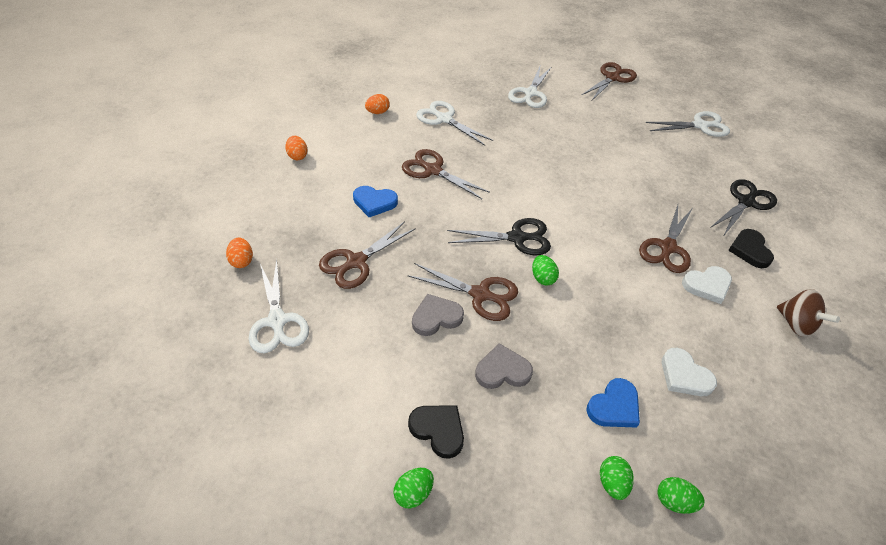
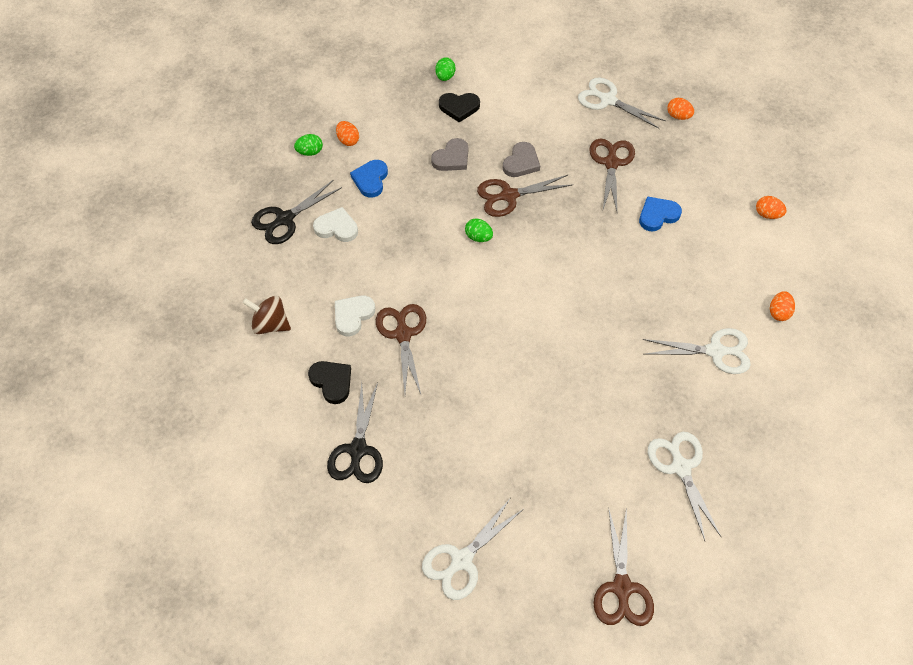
camera: 145 degrees right, 10 degrees up
brown scissors [402,149,490,199] -> none
black scissors [447,218,551,256] -> black scissors moved to [251,180,342,244]
green egg [600,456,634,500] -> orange egg [336,121,359,146]

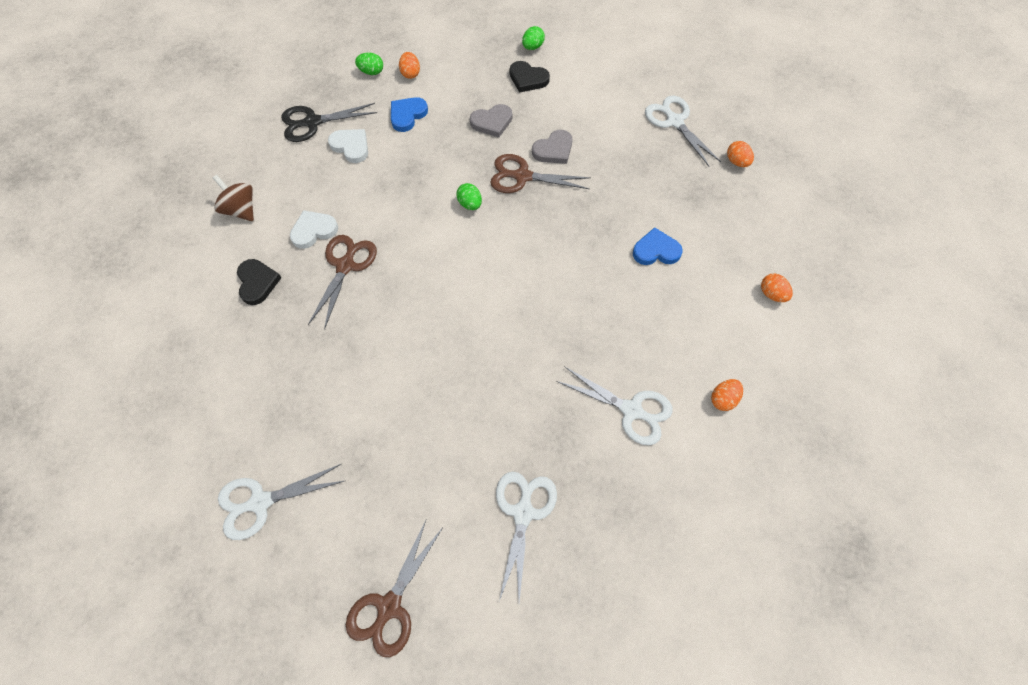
camera: 25 degrees right, 5 degrees up
black scissors [327,382,383,483] -> none
brown scissors [589,139,635,211] -> none

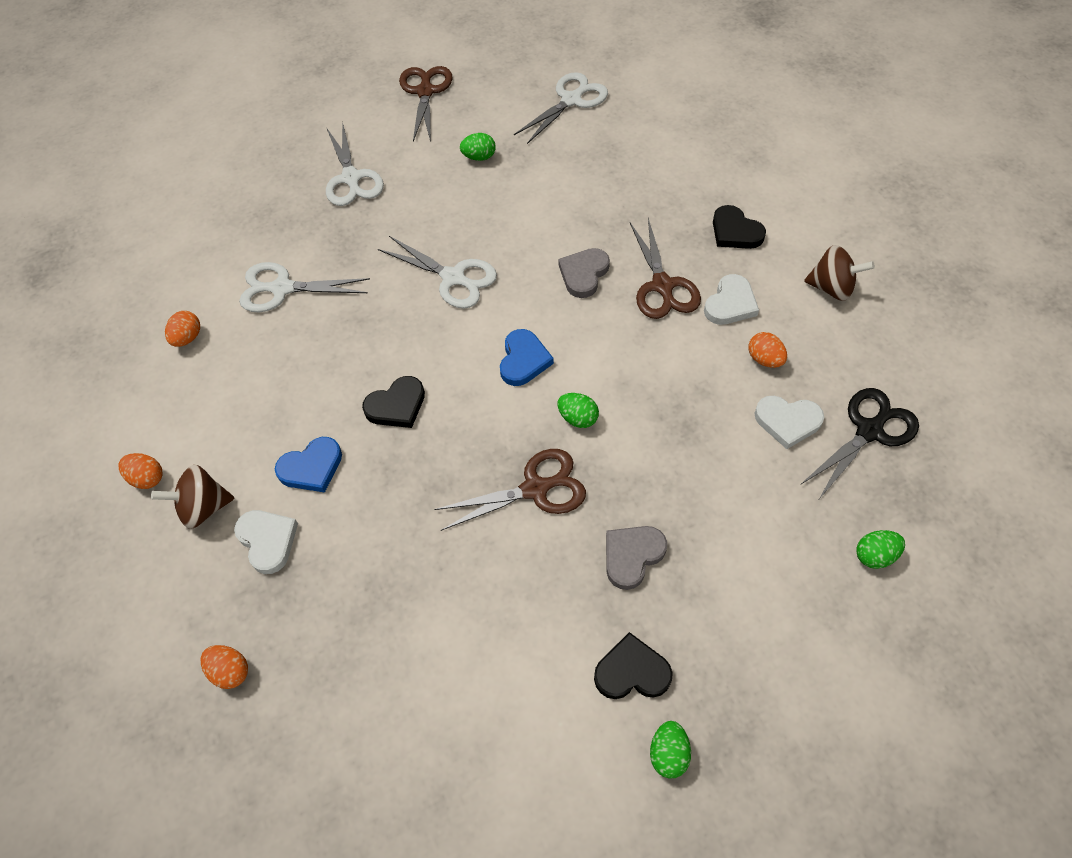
camera: 155 degrees right, 5 degrees down
blue heart [391,97,428,132] -> blue heart moved to [500,329,554,386]
orange egg [399,52,420,79] -> orange egg moved to [749,332,787,368]
grey heart [532,130,572,164] -> grey heart moved to [558,248,610,298]
white scissors [645,96,721,166] -> white scissors moved to [378,236,497,308]
none -> brown spinning top [151,465,234,529]
none -> white heart [234,510,298,574]
none -> black heart [362,376,425,428]
none -> green egg [460,133,495,161]

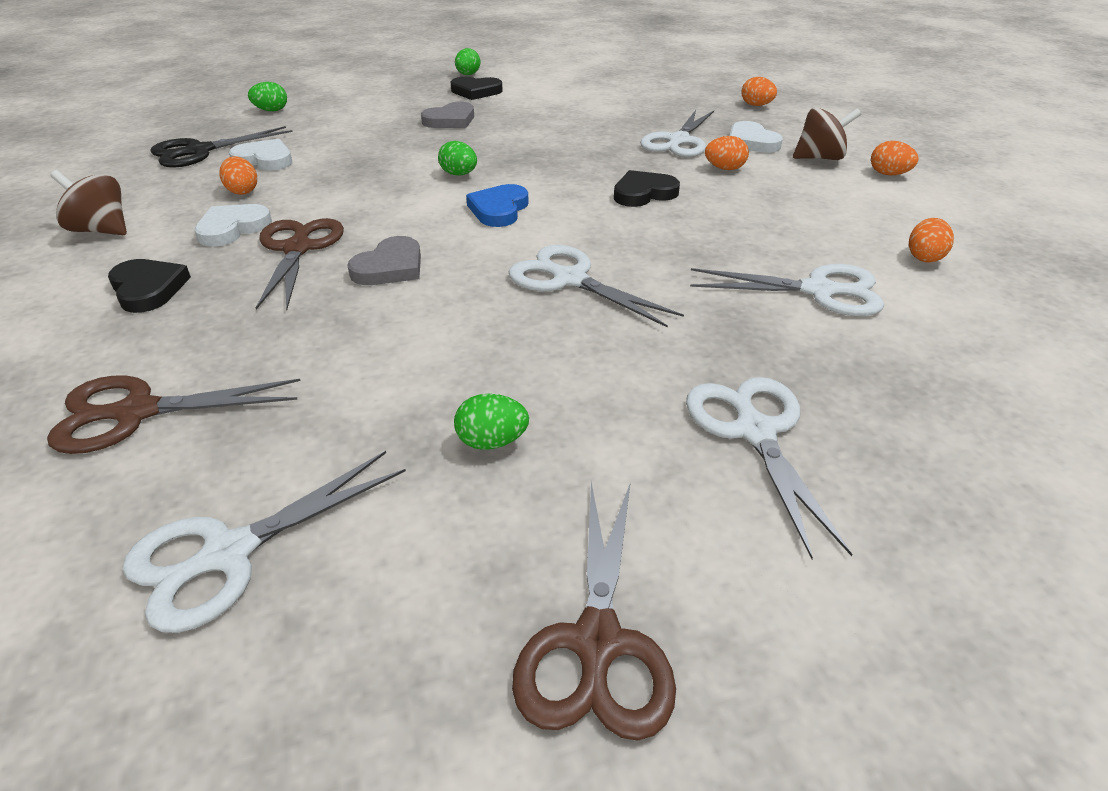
camera: 175 degrees left, 20 degrees down
blue heart [275,437,342,493] -> orange egg [705,136,749,170]
brown scissors [434,449,586,531] -> brown scissors moved to [47,376,300,454]
none -> white scissors [640,110,714,157]

